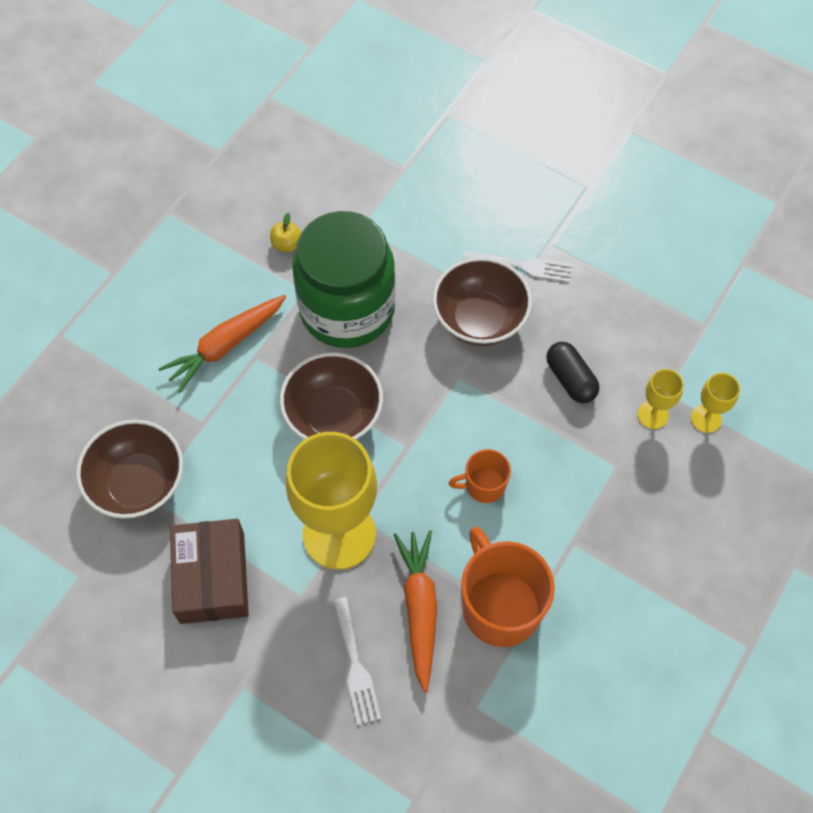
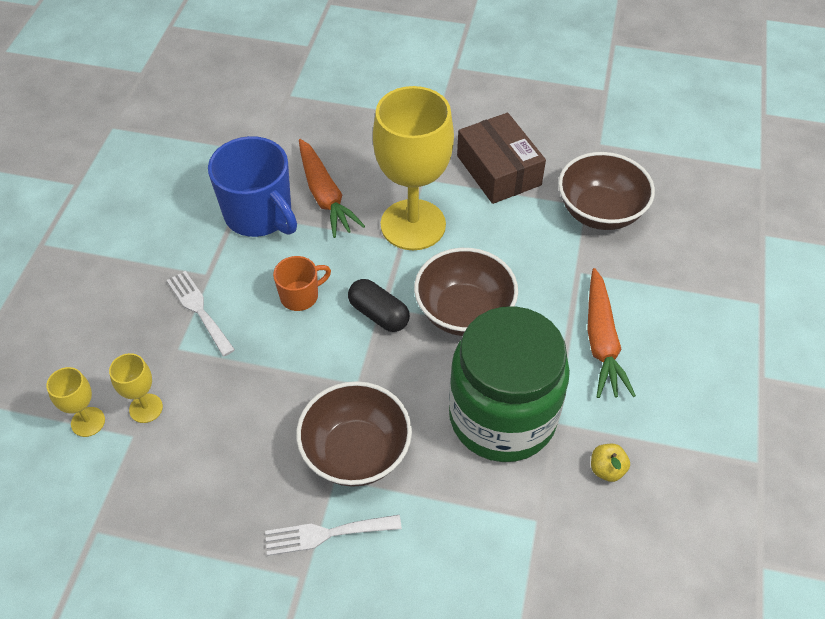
camera: 160 degrees right, 10 degrees down
orange carrot [158,295,286,393] -> orange carrot turned 150 degrees clockwise [587,268,636,398]
white fork [333,597,381,725] -> white fork moved to [167,271,235,356]
orange mug [461,527,555,647] -> blue mug [208,136,297,237]
black capsule [546,342,599,403] -> black capsule moved to [348,279,410,332]

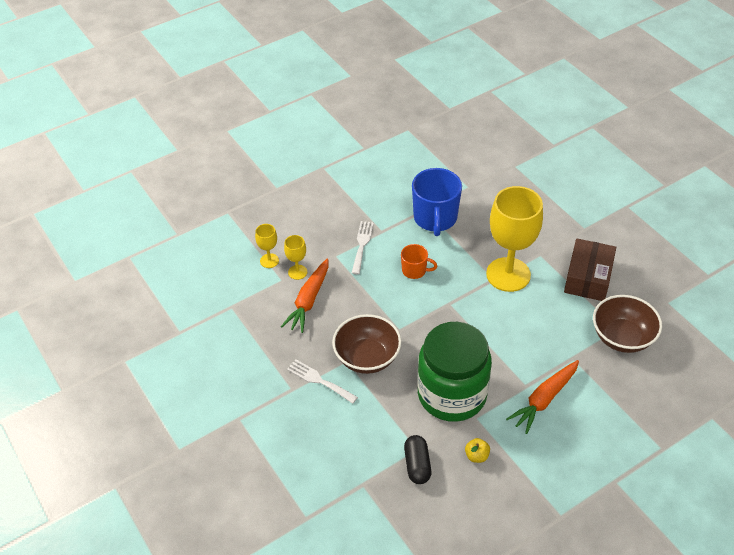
camera: 45 degrees right, 5 degrees down
orange carrot [299,139,365,238] -> orange carrot moved to [281,259,328,333]
black capsule [348,279,410,332] -> black capsule moved to [404,435,431,484]
brown bowl [414,248,518,336] -> none

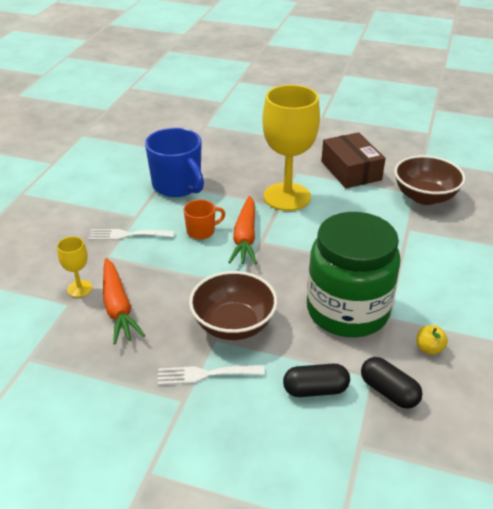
camera: 40 degrees left, 10 degrees down
yellow goblet [255,224,279,268] -> none
white fork [352,221,374,274] -> white fork turned 60 degrees counterclockwise [88,229,174,240]
orange carrot [506,360,579,434] -> orange carrot moved to [228,196,257,265]
none -> black capsule [283,364,350,397]

